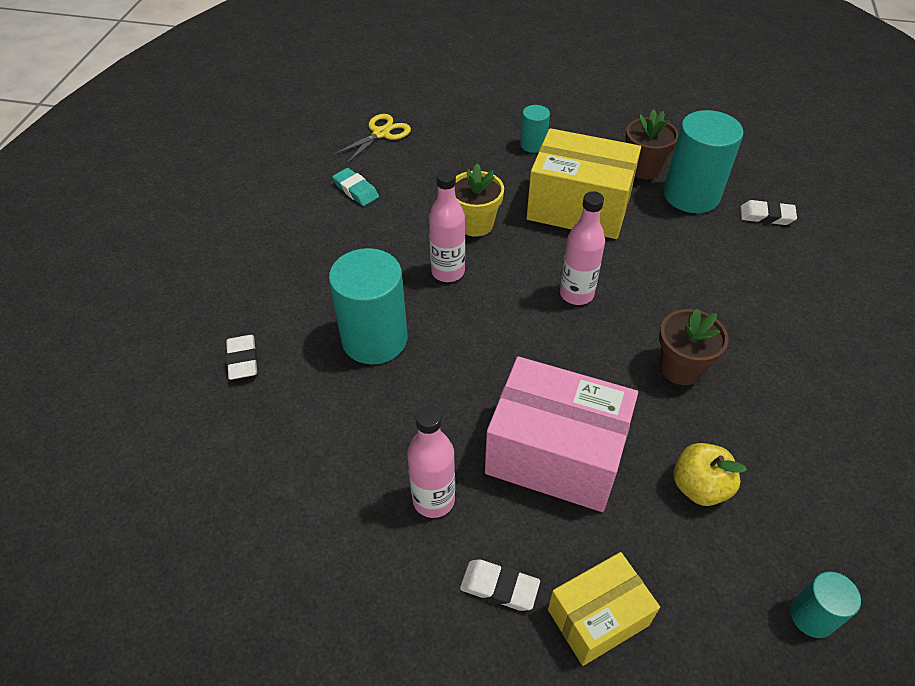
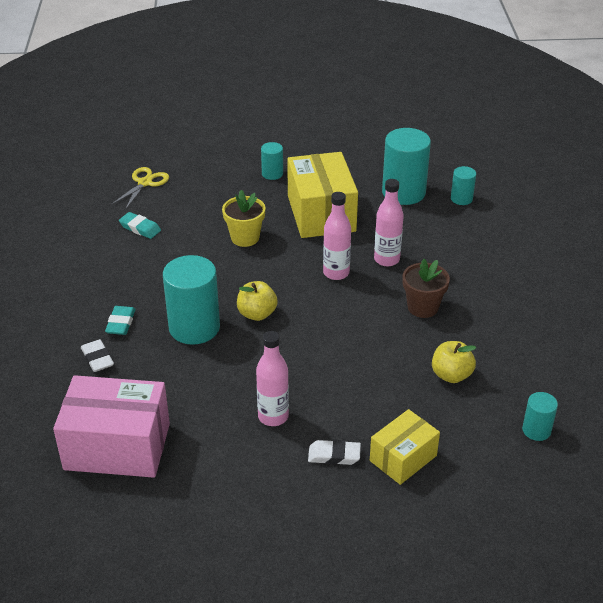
camera: 15 degrees left, 10 degrees down
pink bottle [429,169,465,282] -> pink bottle moved to [374,179,404,266]
pink box [485,356,638,512] -> pink box moved to [53,375,170,478]
yellow box [527,128,641,239] -> yellow box turned 75 degrees clockwise [287,152,358,238]
brown flower pot [625,109,679,179] -> none
white eraser [740,200,797,225] -> turquoise cylinder [451,166,476,205]
none -> turquoise eraser [105,306,135,335]
none -> yellow apple [237,281,278,321]

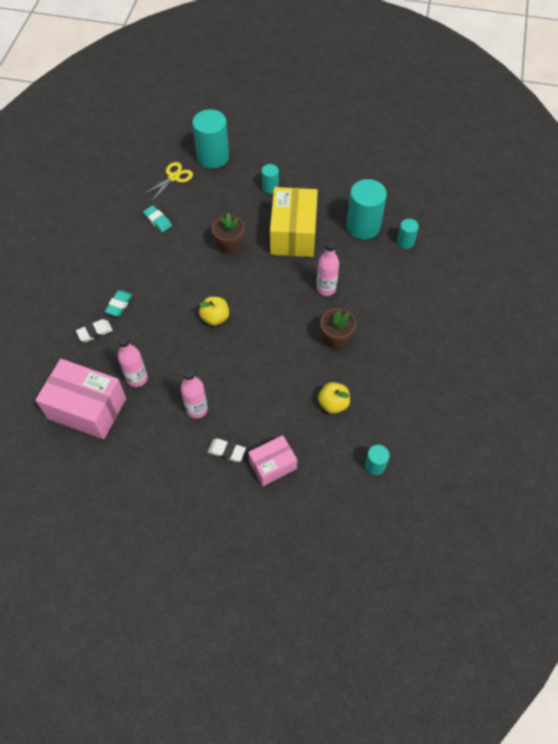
camera: 15 degrees right, 20 degrees up
white eraser [81,339,114,372] -> white eraser turned 75 degrees clockwise [76,319,113,342]
turquoise cylinder [163,255,220,345] -> turquoise cylinder moved to [192,109,229,169]
yellow flower pot [222,190,266,247] -> brown flower pot [212,213,245,254]
pink bottle [323,192,351,280] -> pink bottle moved to [117,334,148,387]
yellow box [370,409,440,485] -> pink box [248,435,297,486]

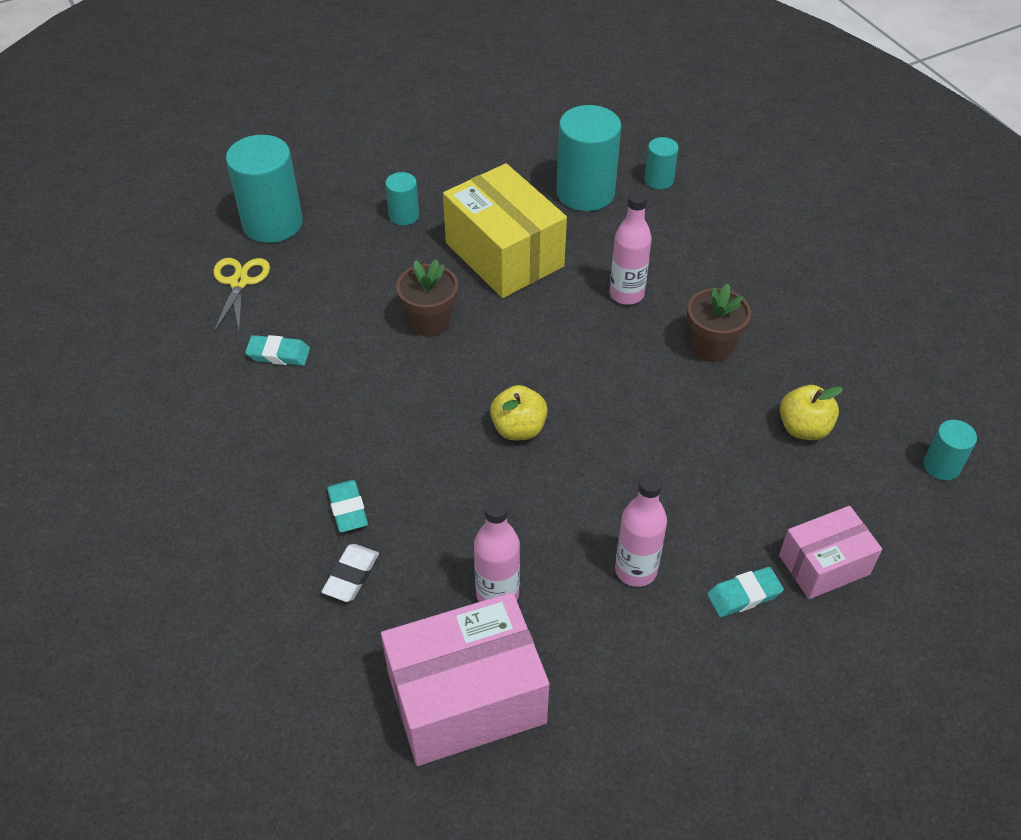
camera: 40 degrees left, 10 degrees down
white eraser [208,438,246,462] -> turquoise eraser [707,567,784,617]
pink box [248,435,297,486] -> pink box turned 45 degrees clockwise [779,506,882,599]

